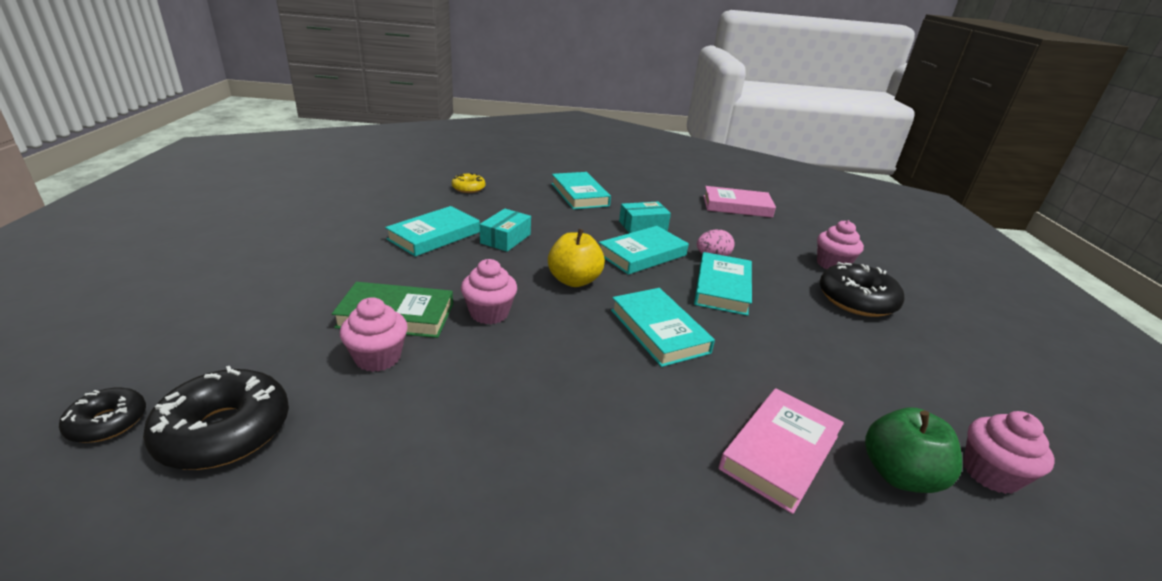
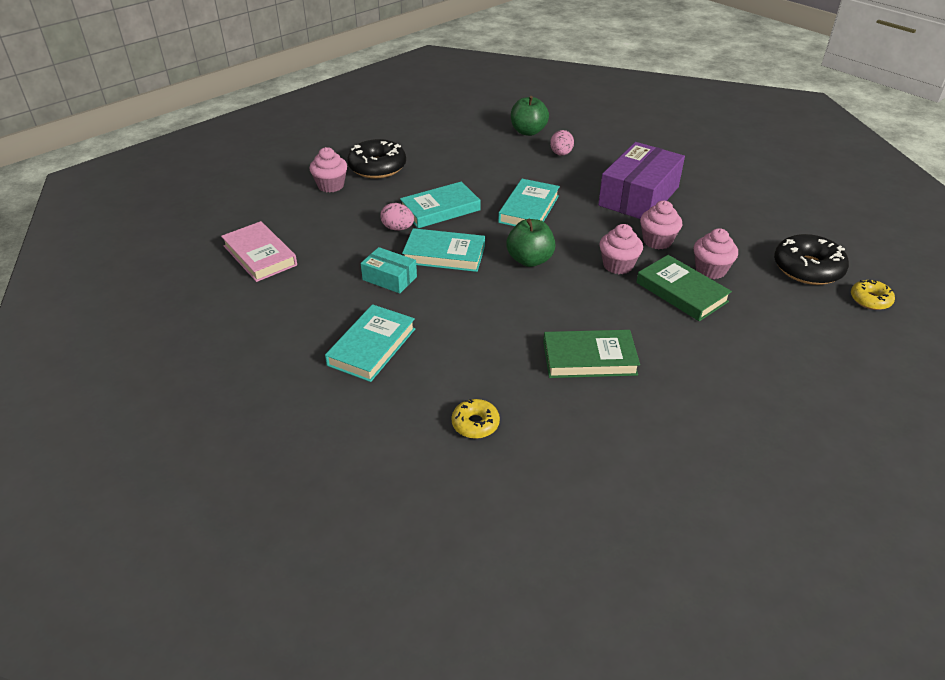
camera: 130 degrees left, 10 degrees up
black donut [59,388,146,443] -> yellow donut [851,279,895,310]
turquoise book [385,206,480,257] -> green book [543,330,640,378]
turquoise box [480,208,531,252] -> none
yellow apple [548,229,605,287] -> green apple [506,219,556,267]
pink book [719,388,844,514] -> pink egg [550,130,574,156]
pink cupcake [963,411,1055,494] -> pink cupcake moved to [640,201,682,249]
none -> purple box [598,142,685,219]

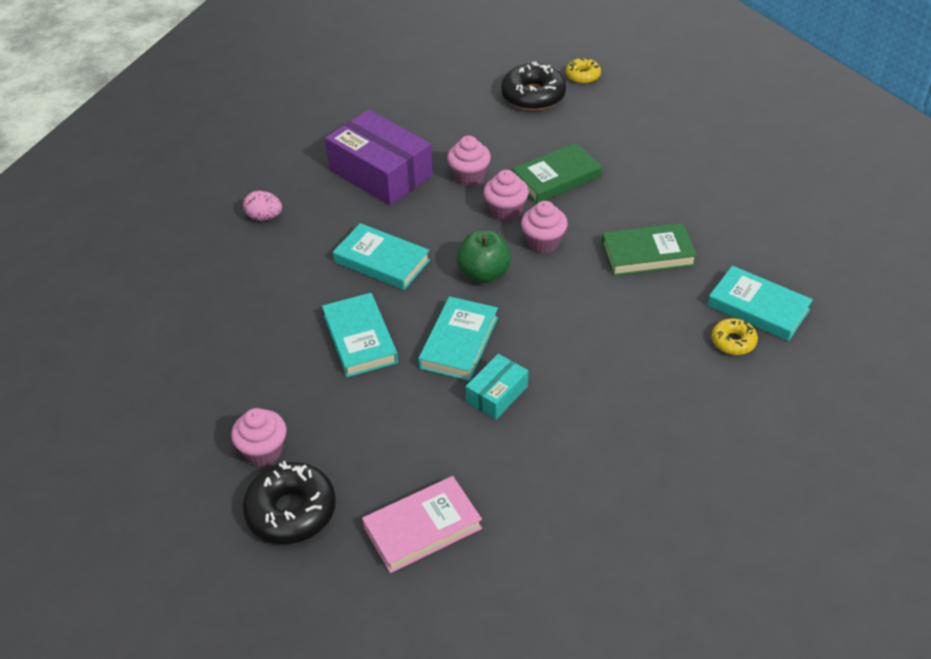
camera: 80 degrees left, 5 degrees up
turquoise book [325,304,415,382] -> turquoise book moved to [708,266,813,341]
black donut [347,139,406,179] -> black donut moved to [242,461,336,544]
pink egg [380,203,414,230] -> none
green apple [511,96,549,136] -> none
green book [543,330,640,378] -> green book turned 75 degrees clockwise [602,223,697,276]
pink cupcake [694,228,738,279] -> pink cupcake moved to [521,201,568,253]

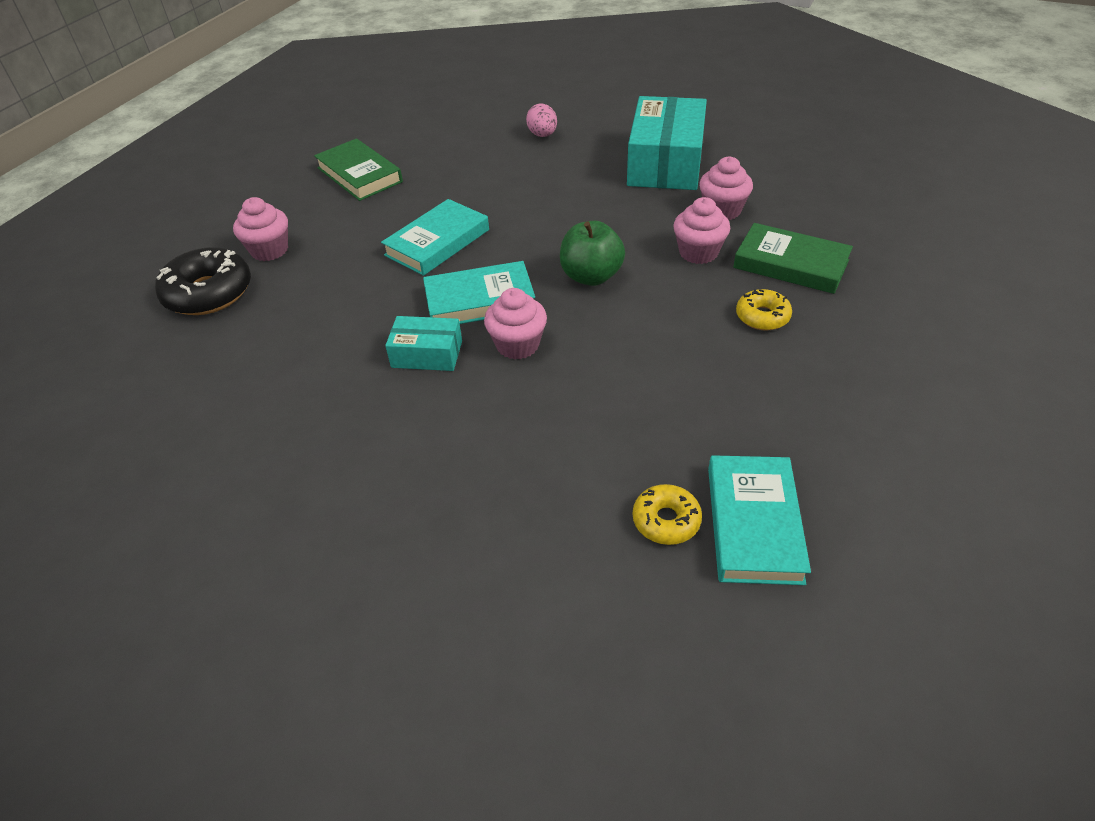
camera: 60 degrees right, 0 degrees up
purple box [325,110,433,206] -> turquoise box [627,96,707,190]
turquoise book [333,223,430,290] -> none
pink book [362,476,482,573] -> none
black donut [501,61,566,111] -> none
pink cupcake [521,201,568,253] -> pink cupcake moved to [484,288,547,360]
yellow donut [566,57,601,84] -> yellow donut moved to [736,289,792,330]
green book [602,223,697,276] -> green book moved to [314,138,403,201]

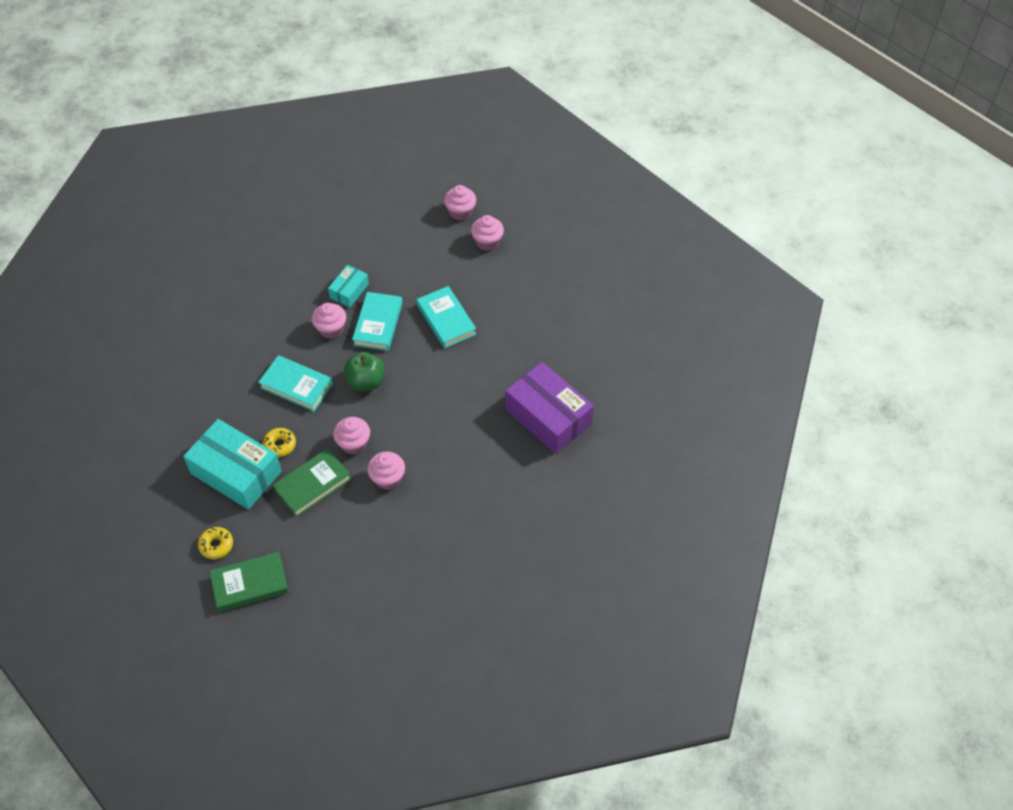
camera: 110 degrees right, 10 degrees up
black donut [155,247,251,315] -> pink cupcake [444,185,476,221]
green book [314,138,403,201] -> green book moved to [210,552,289,612]
pink egg [526,104,557,137] -> purple box [505,362,594,454]
turquoise box [627,96,707,190] -> turquoise box moved to [183,419,282,510]
yellow donut [633,484,702,545] -> yellow donut moved to [198,527,233,559]
turquoise book [708,455,811,585] -> turquoise book moved to [258,355,333,412]

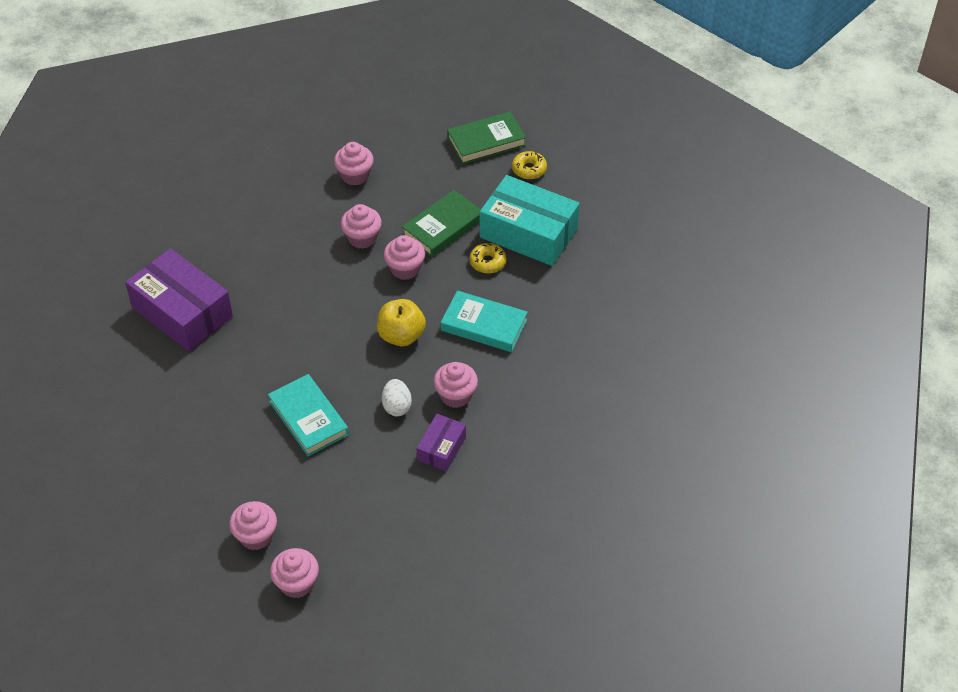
camera: 175 degrees right, 5 degrees down
turquoise box [328,265,369,307] -> purple box [417,414,466,472]
green apple [344,352,385,391] -> yellow apple [377,299,426,346]
turquoise book [352,292,403,351] -> white egg [382,379,412,416]
none -> pink cupcake [334,142,374,185]

